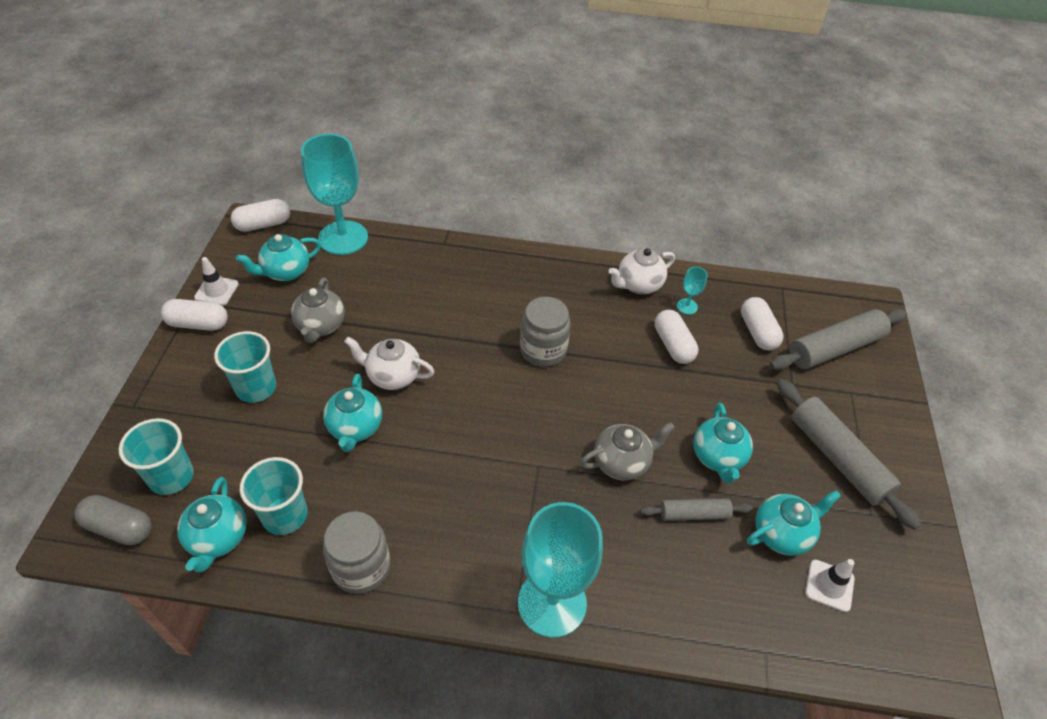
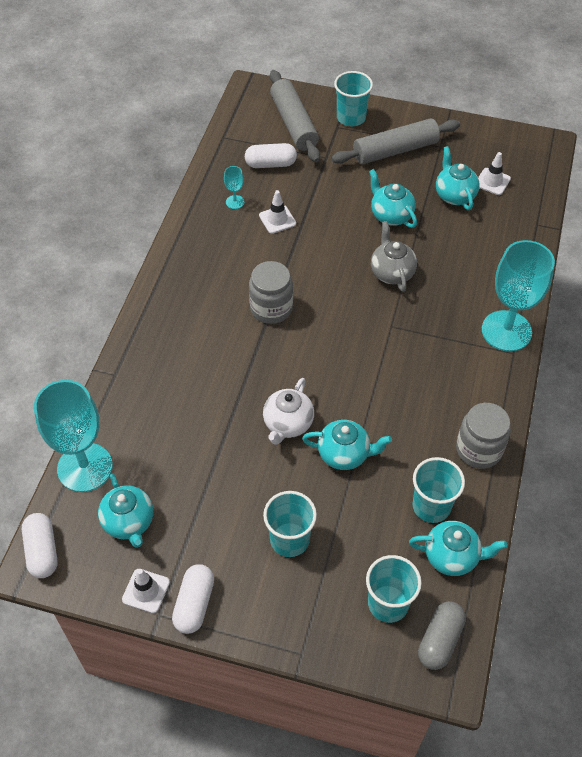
camera: 80 degrees left, 5 degrees up
grey teapot [291,278,345,343] -> none
white teapot [609,248,675,294] -> none
grey rolling pin [640,498,752,521] -> none
white capsule [655,310,698,364] -> white traffic cone [259,190,296,234]
turquoise teapot [693,403,753,483] -> turquoise teapot turned 135 degrees counterclockwise [369,169,417,228]
none -> turquoise cup [334,71,373,126]

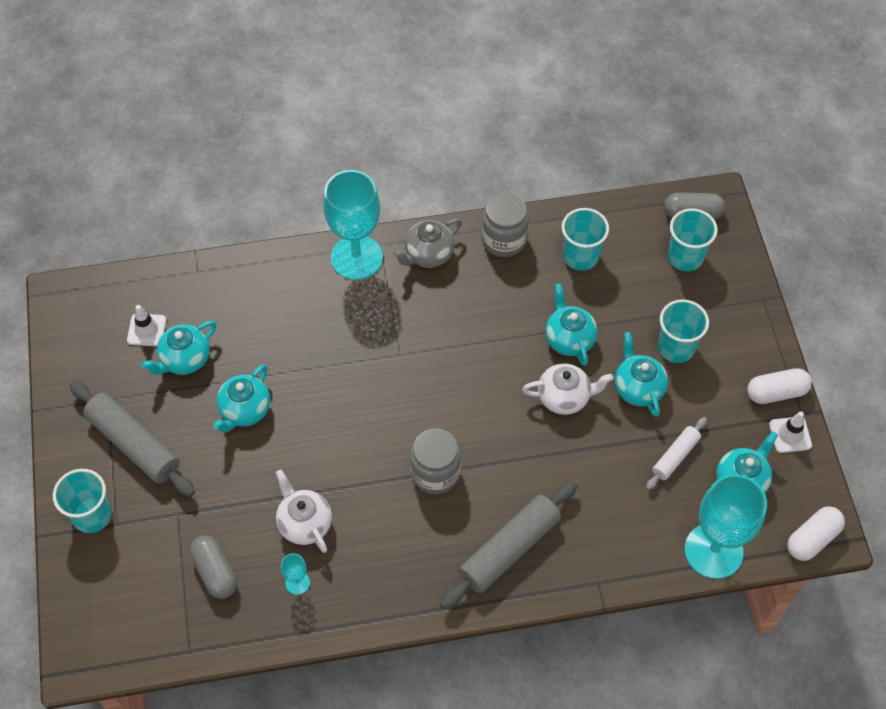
camera: 115 degrees left, 5 degrees up
white capsule [245,143,297,168] -> grey capsule [189,535,237,599]
white traffic cone [259,190,296,234] -> white teapot [276,470,332,553]
grey rolling pin [270,70,320,162] -> grey rolling pin moved to [440,480,578,609]
grey teapot [371,221,417,292] -> grey teapot moved to [393,218,462,268]
turquoise teapot [409,521,507,576] -> turquoise teapot moved to [615,332,668,417]
none -> white rolling pin [646,417,707,490]

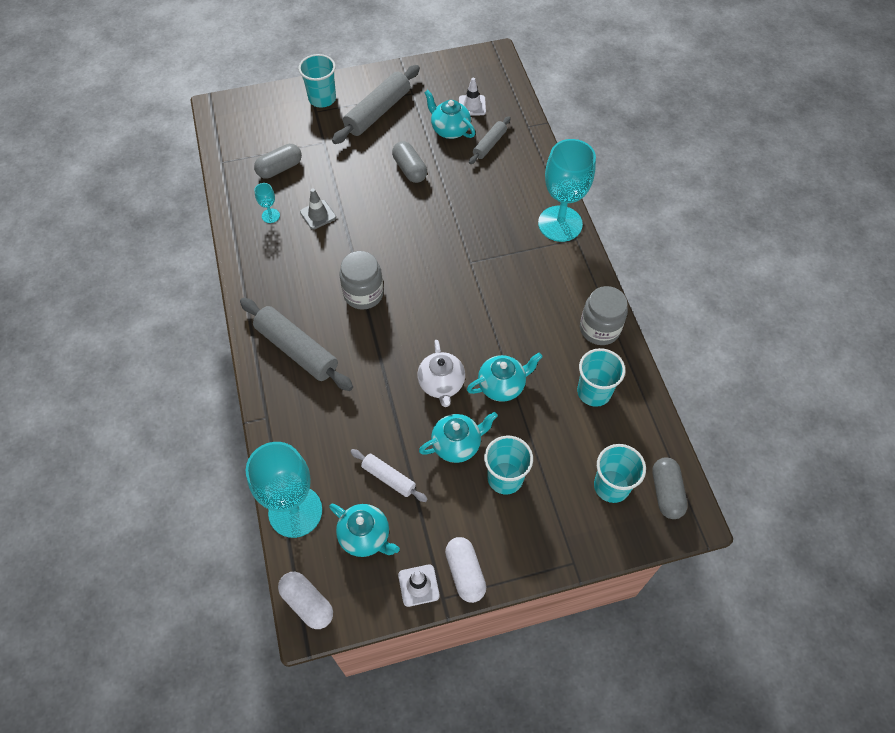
camera: 85 degrees right, 0 degrees up
turquoise teapot [213,364,270,433] -> grey capsule [392,141,427,183]
white teapot [276,470,332,553] -> grey traffic cone [300,188,336,230]
grey teapot [393,218,462,268] -> none
none -> grey rolling pin [469,116,511,164]

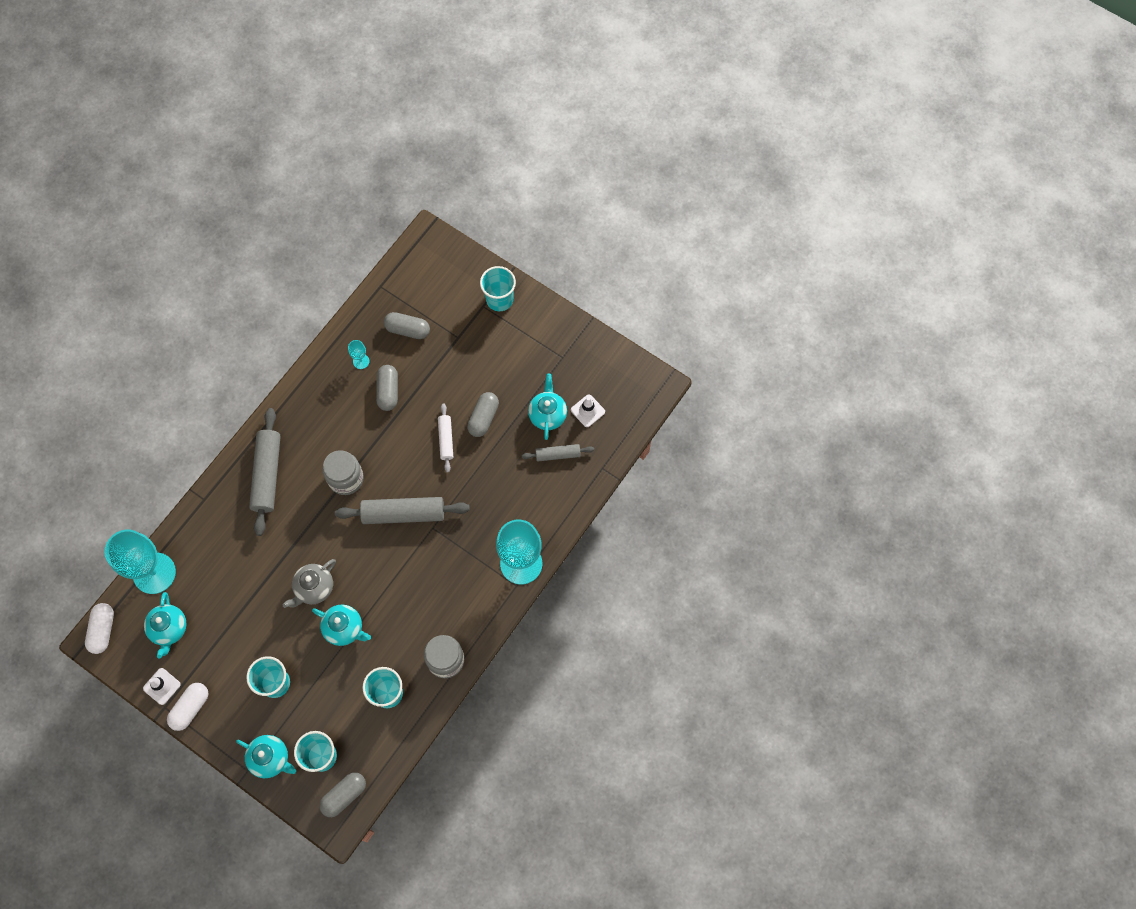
camera: 50 degrees right, 10 degrees up
grey traffic cone [300,188,336,230] -> grey capsule [376,365,398,411]
grey rolling pin [332,65,420,144] -> grey rolling pin moved to [335,497,470,524]
white rolling pin [350,449,427,502] -> white rolling pin moved to [438,403,453,472]
white teapot [417,340,465,407] -> grey teapot [282,559,336,608]
turquoise teapot [419,412,498,463] -> turquoise teapot moved to [236,735,296,778]

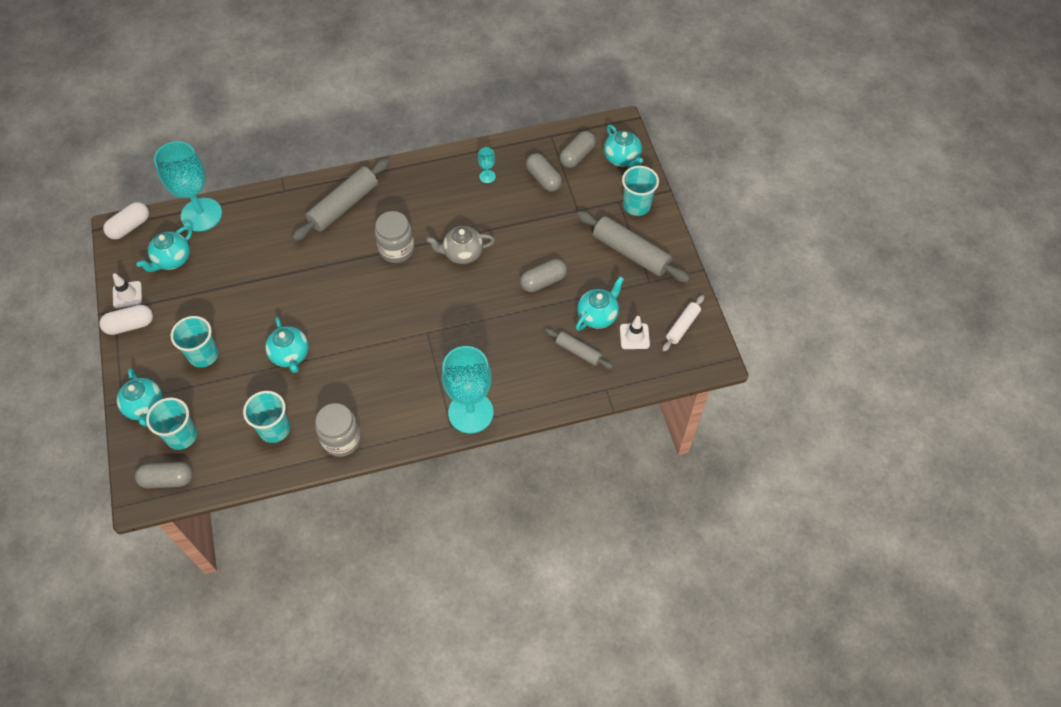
camera: 40 degrees right, 10 degrees down
grey teapot [282,559,336,608] -> grey teapot moved to [427,226,495,264]
grey rolling pin [335,497,470,524] -> grey rolling pin moved to [577,211,690,283]
grey capsule [376,365,398,411] -> grey capsule moved to [560,131,596,168]
white rolling pin [438,403,453,472] -> white rolling pin moved to [663,295,704,352]
none -> turquoise teapot [604,125,643,168]

